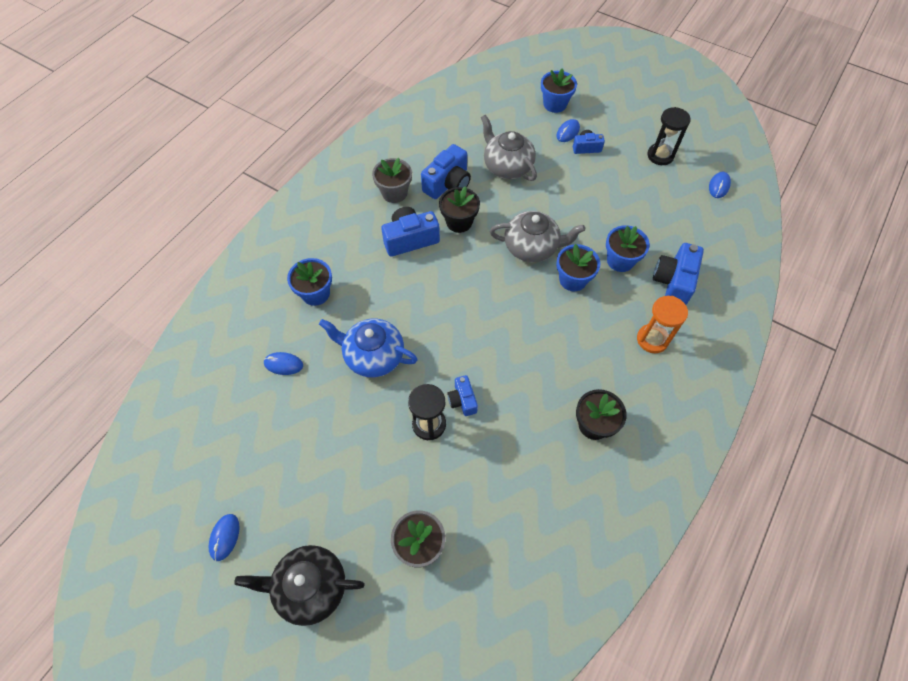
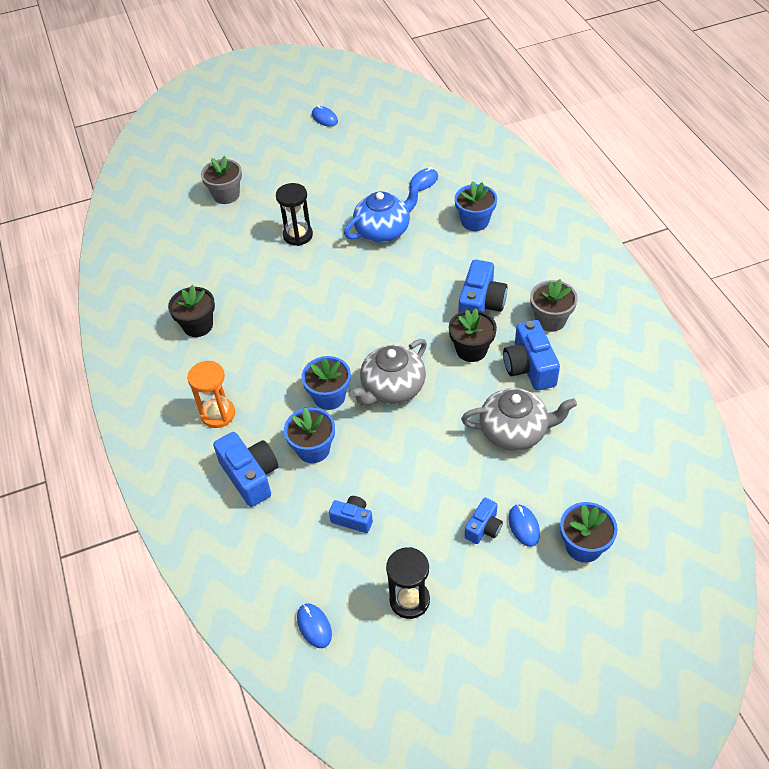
camera: 130 degrees right, 10 degrees down
black teapot [234,545,365,626] -> none
blue camera [447,375,478,416] -> blue camera moved to [329,496,373,533]

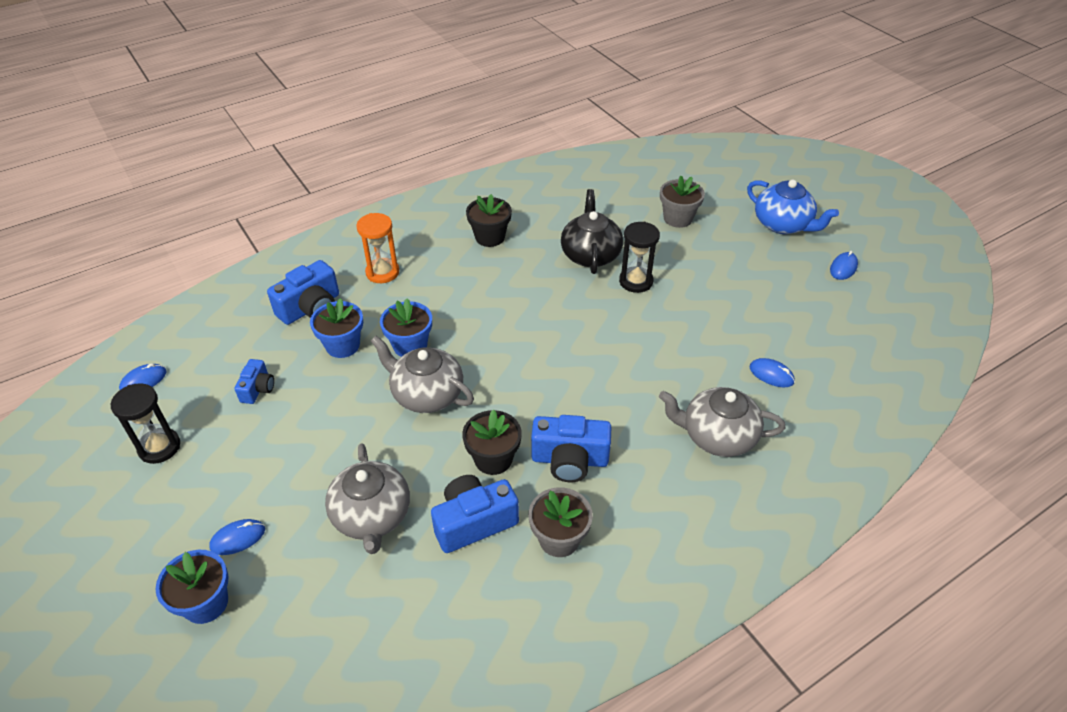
camera: 75 degrees right, 5 degrees down
blue teapot [344,180,422,243] -> blue teapot moved to [747,180,839,234]
blue flower pot [455,181,497,231] -> grey teapot [659,387,785,457]
blue camera [465,498,503,544] -> none
none -> black teapot [561,189,623,274]

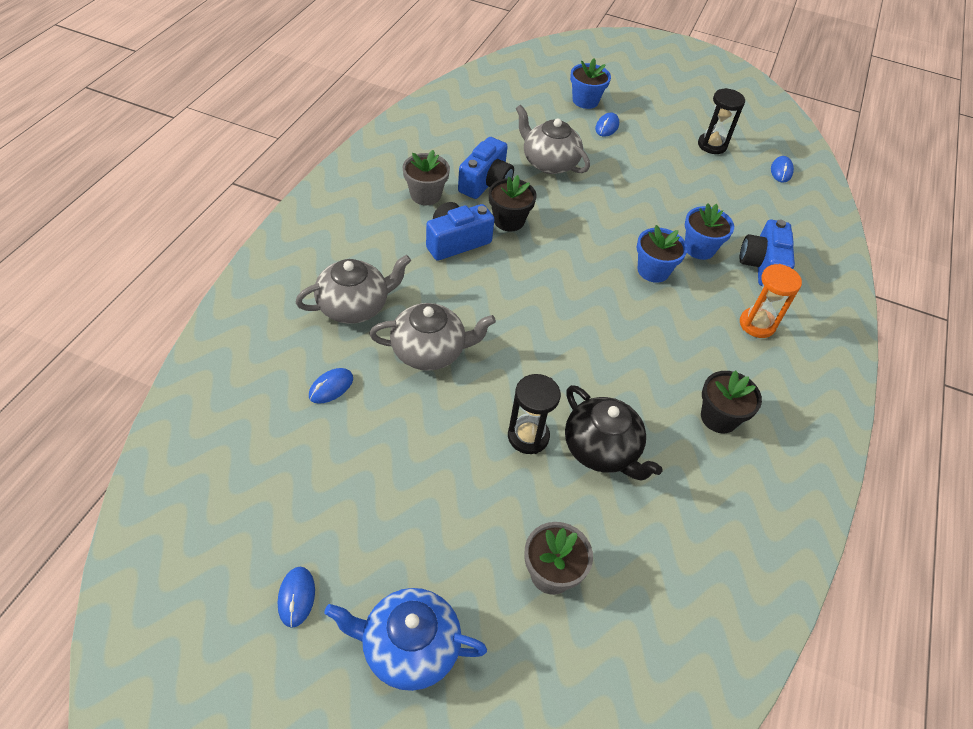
camera: 140 degrees right, 5 degrees up
blue camera [234,359,274,404] -> none
grey teapot [371,336,474,413] -> grey teapot moved to [369,303,496,371]
blue mouse [749,358,795,387] -> blue mouse turned 45 degrees counterclockwise [309,368,353,404]

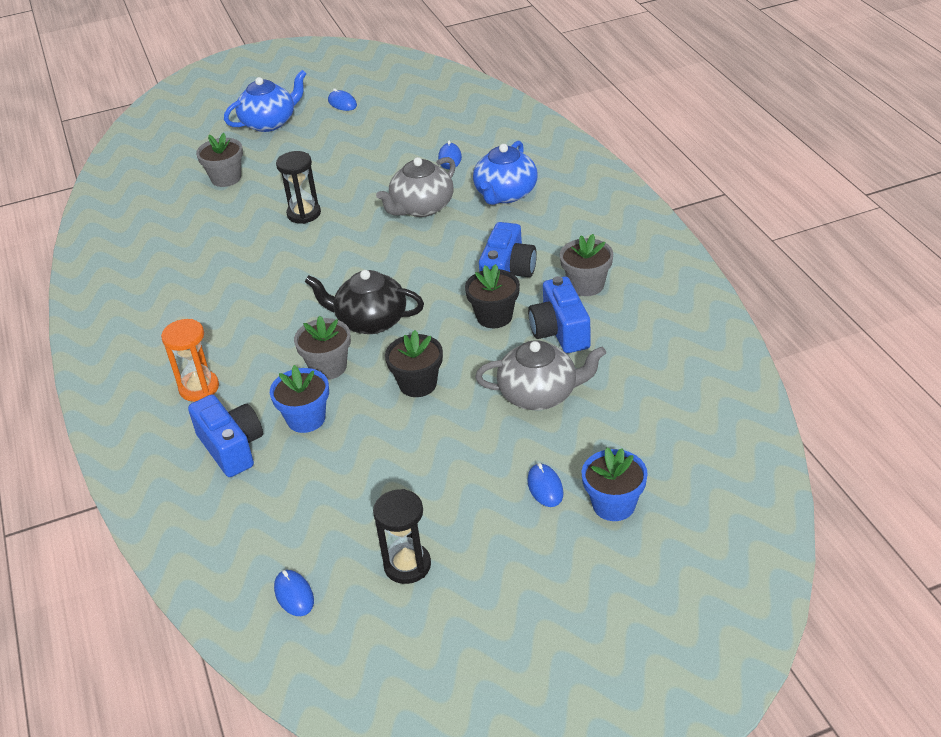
camera: 145 degrees right, 10 degrees down
grey teapot [295,255,411,324] -> blue teapot [473,141,537,205]
black teapot [565,385,663,481] -> black teapot moved to [305,270,424,334]
blue flower pot [637,225,688,283] -> grey flower pot [294,316,351,380]
black flower pot [701,370,762,433] -> black flower pot moved to [385,330,443,397]

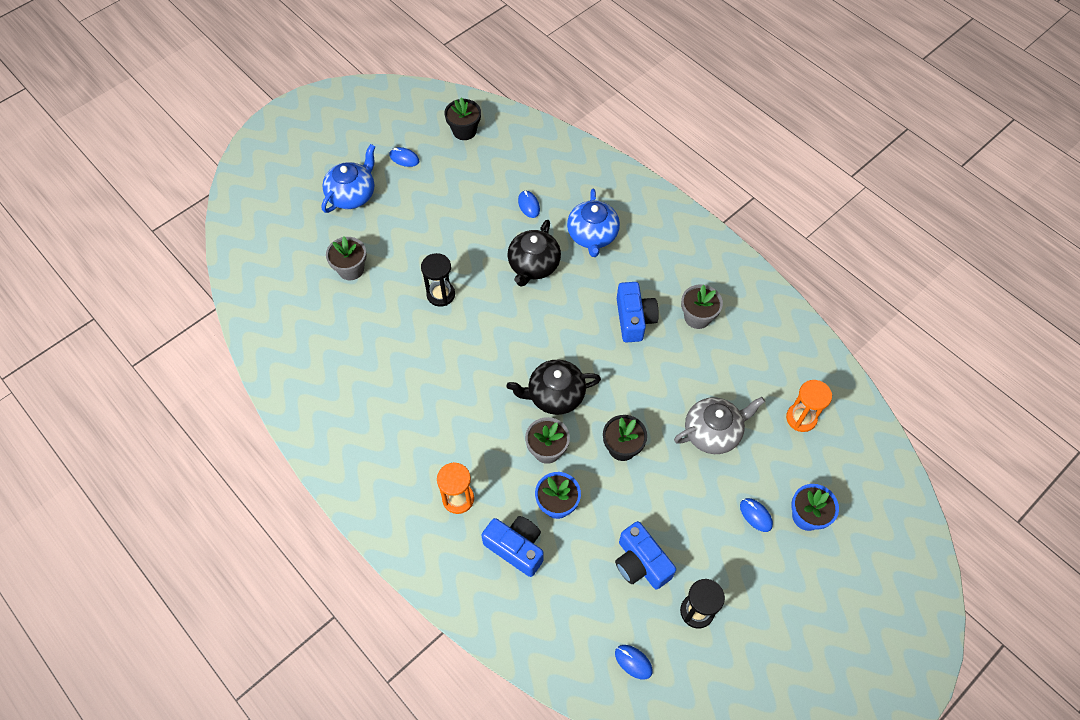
camera: 25 degrees left, 20 degrees up
grey teapot [376,157,456,217] -> black teapot [507,220,561,287]
black flower pot [465,264,520,328] -> black flower pot moved to [444,97,481,140]
blue camera [528,276,590,353] -> blue camera moved to [615,521,676,589]
none -> orange hourglass [786,380,832,432]

